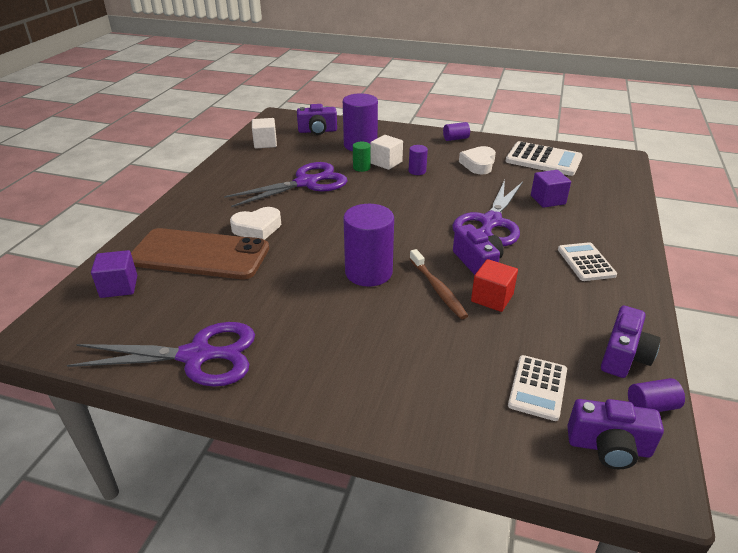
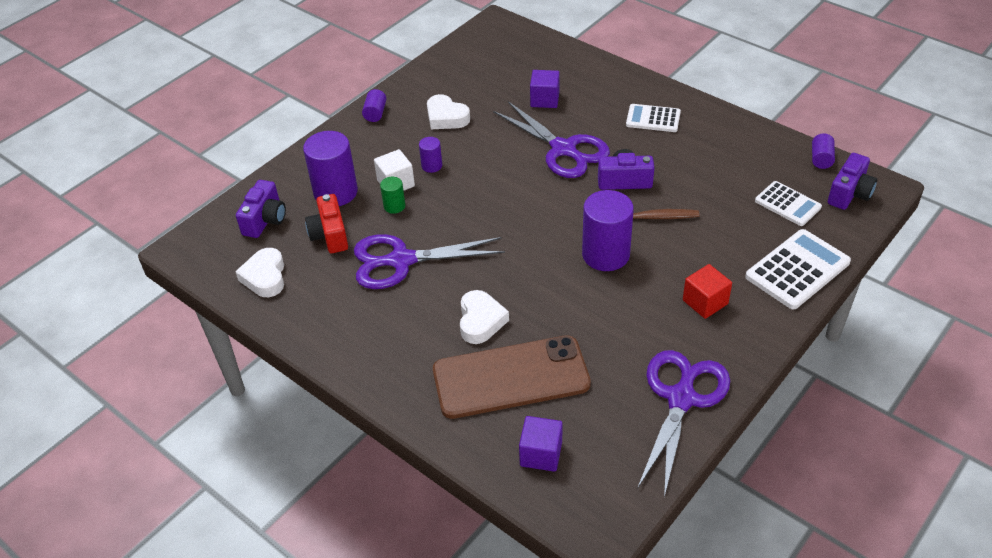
camera: 65 degrees left, 10 degrees up
brown phone [131,228,269,279] -> brown phone turned 45 degrees clockwise [433,335,591,419]
purple scissors [224,162,347,207] -> purple scissors turned 90 degrees counterclockwise [354,234,505,289]
white cube [252,118,277,148] -> white heart [235,248,284,297]
red cube [471,259,518,312] -> red cube moved to [683,264,732,319]
white calculator [505,141,582,176] -> white calculator moved to [745,229,851,310]
purple camera [601,306,660,378] -> none
none -> red camera [305,194,348,253]

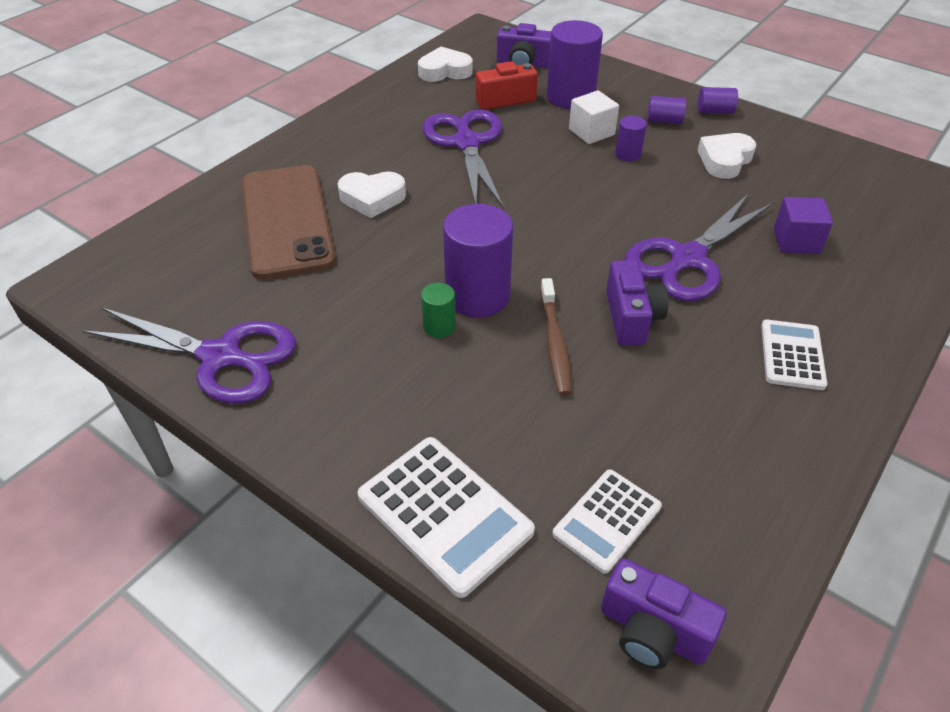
camera: 85 degrees right, 0 degrees up
green cylinder [380,177,405,214] -> green cylinder moved to [421,283,456,338]
purple cube [519,416,563,472] -> none
red cube [683,264,732,319] -> none
purple cylinder [812,133,835,169] -> purple cylinder moved to [647,96,686,124]

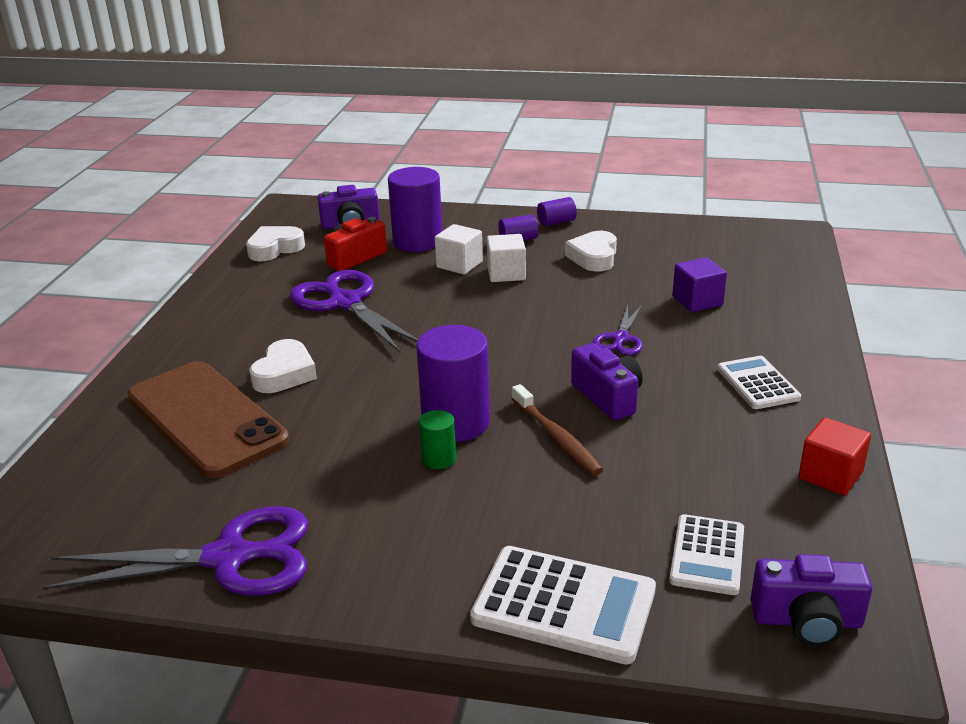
camera: 25 degrees left, 15 degrees down
white heart [337,171,406,218] -> white heart turned 45 degrees counterclockwise [249,339,317,393]
purple cylinder [615,116,647,161] -> white cube [487,234,526,282]
purple scissors [624,193,773,301] -> purple scissors [593,305,643,355], size x0.53
none -> red cube [798,417,871,496]

